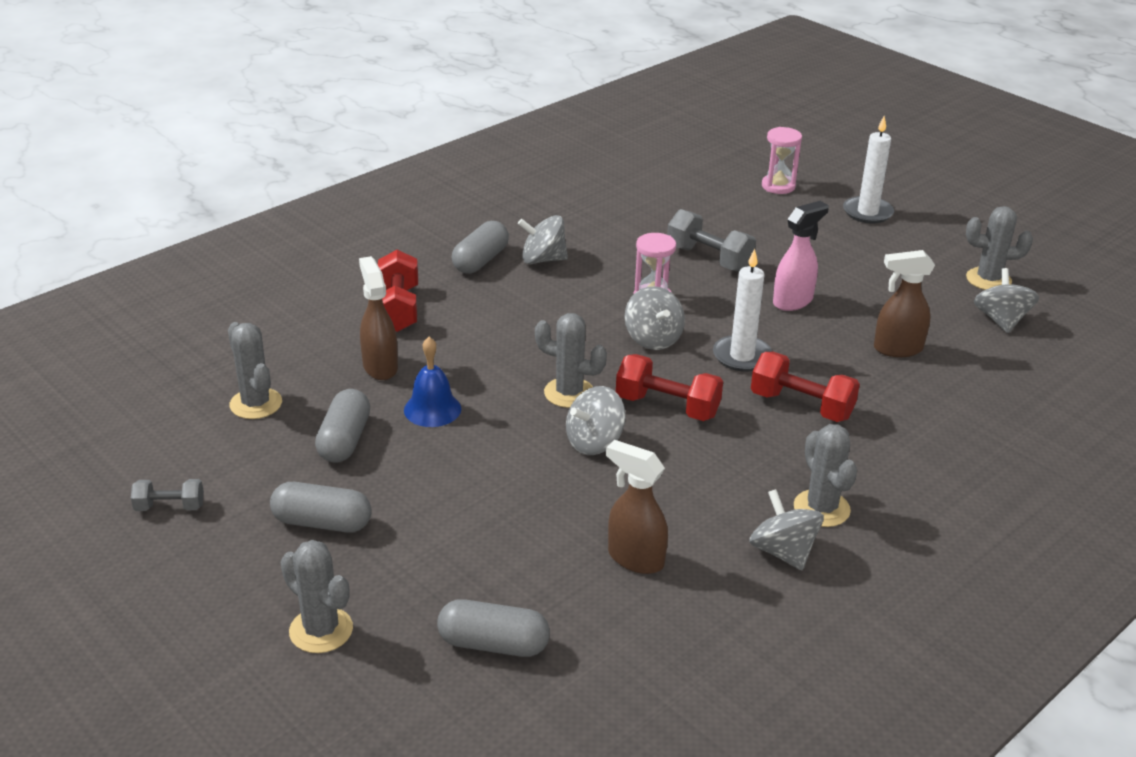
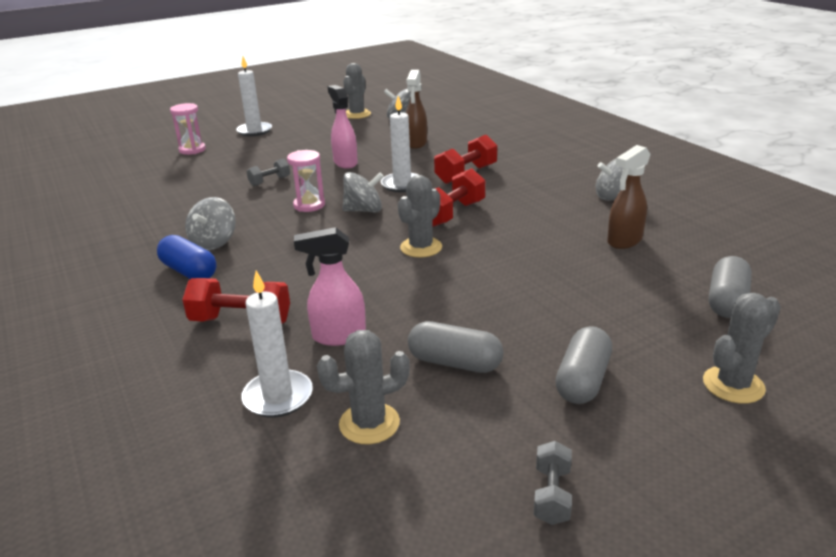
camera: 75 degrees left, 5 degrees down
brown spray bottle [359,256,398,380] -> pink spray bottle [294,227,366,346]
blue bell [404,337,461,427] -> none
grey capsule [452,221,509,274] -> blue capsule [157,235,217,279]
grey spinning top [566,386,626,455] -> none
grey dumbbell [667,209,756,272] -> grey dumbbell [247,158,290,186], size x0.59
grey cactus [794,424,857,527] -> none
none -> white candle [241,270,313,418]

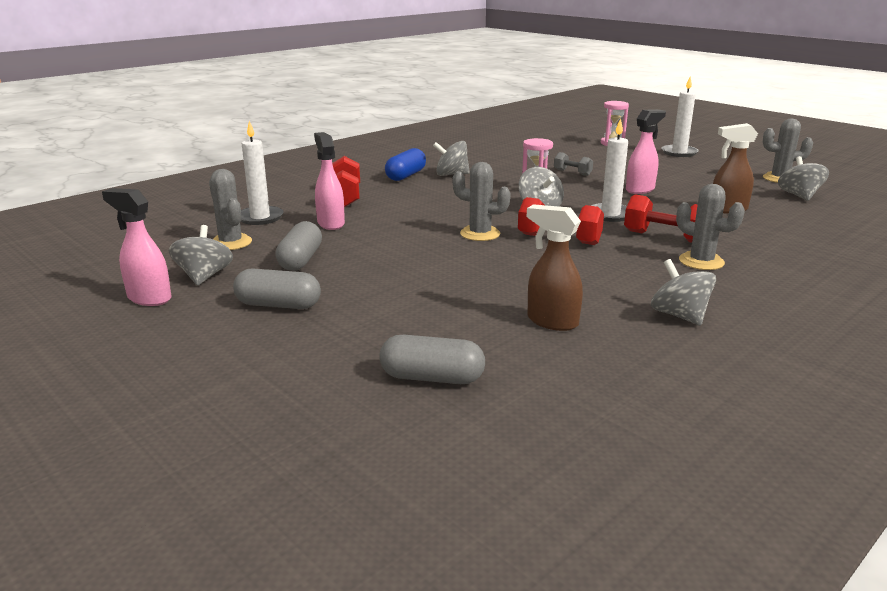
camera: 75 degrees right, 5 degrees down
grey dumbbell [534,441,572,525] -> pink spray bottle [102,188,171,306]
grey cactus [703,293,781,404] -> grey cactus moved to [676,184,745,270]
none -> grey spinning top [169,225,233,286]

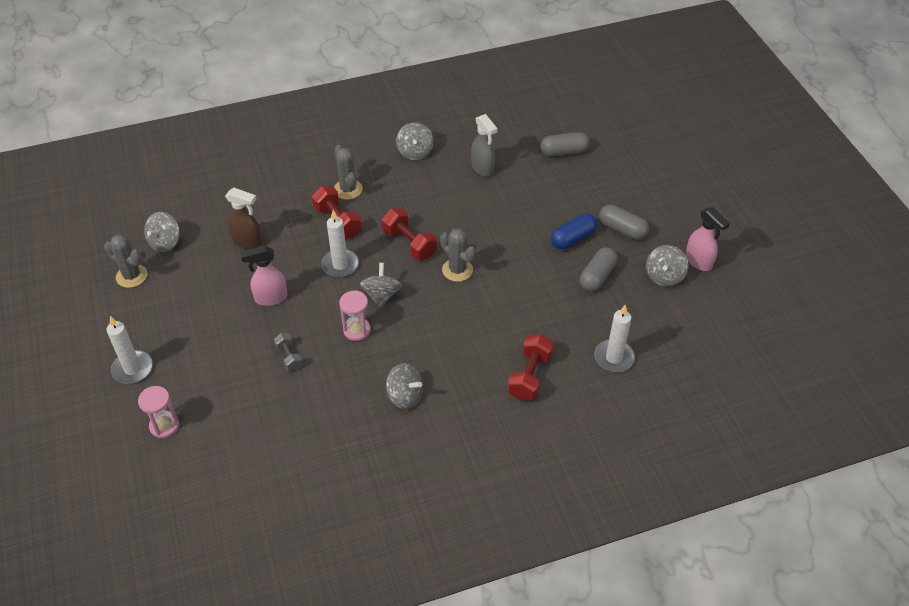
camera: 155 degrees left, 25 degrees up
grey cactus [209,169,252,250] -> none
pink spray bottle [314,132,345,230] -> none
grey capsule [379,335,485,384] -> grey capsule turned 45 degrees counterclockwise [540,132,590,157]
blue capsule [385,148,426,181] -> blue capsule moved to [551,213,597,250]
brown spray bottle [527,204,583,331] -> grey spray bottle [471,114,498,177]

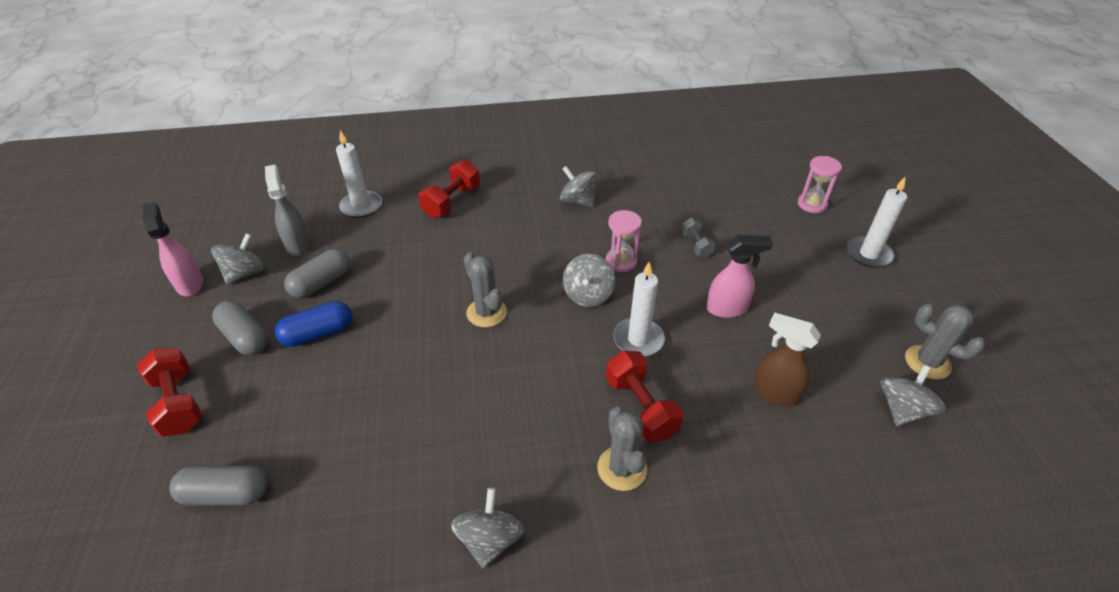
camera: 170 degrees left, 5 degrees down
red dumbbell [382,208,437,260] -> red dumbbell moved to [137,348,202,436]
grey spray bottle [471,114,498,177] -> grey spray bottle moved to [265,165,310,256]

